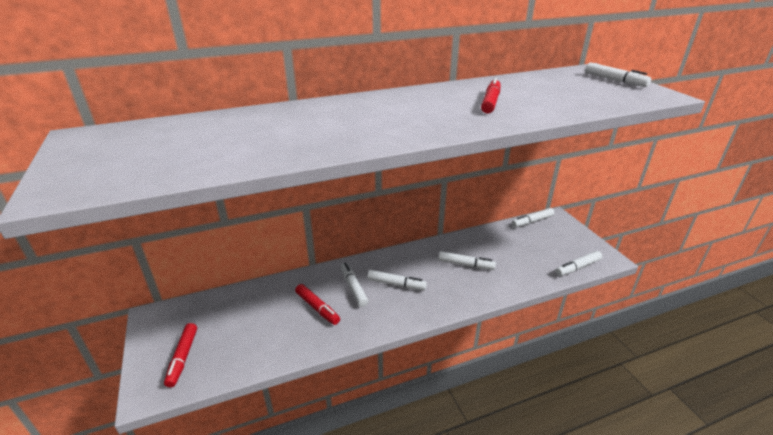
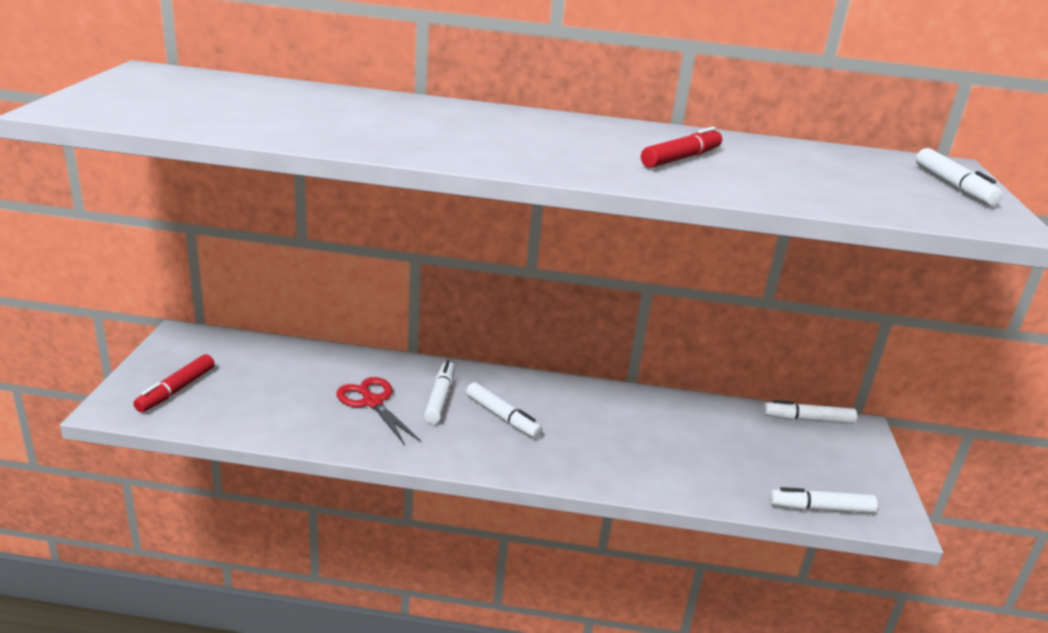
camera: 25 degrees right, 5 degrees down
red marker [295,284,340,325] -> red scissors [336,377,421,445]
white marker [438,251,496,270] -> none

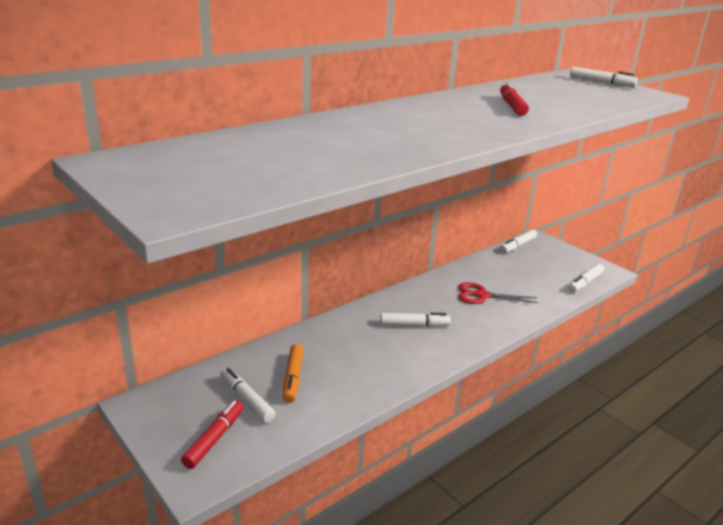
camera: 45 degrees left, 0 degrees up
red marker [133,354,215,412] -> red marker turned 135 degrees counterclockwise [181,400,244,469]
red scissors [336,377,421,445] -> red scissors moved to [458,282,538,304]
white marker [424,361,455,424] -> white marker moved to [220,368,276,423]
none -> orange marker [283,344,303,403]

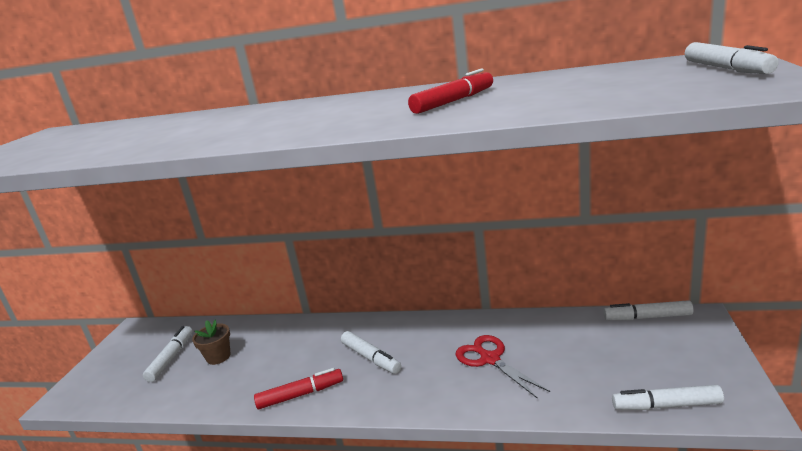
camera: 55 degrees right, 5 degrees down
red marker [181,400,244,469] -> red marker moved to [254,368,343,409]
orange marker [283,344,303,403] -> brown flower pot [192,319,231,365]

